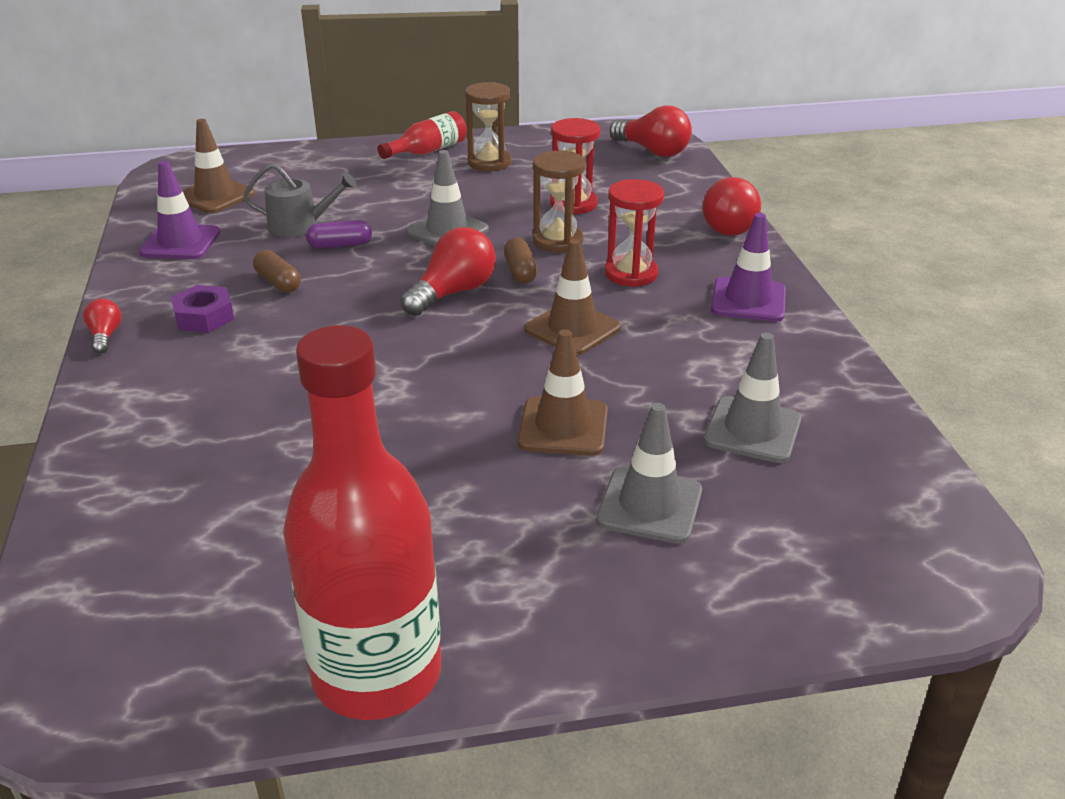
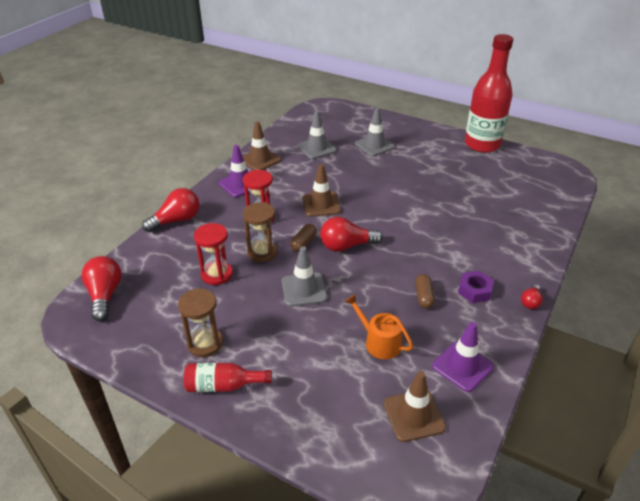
camera: 140 degrees left, 5 degrees up
grey watering can [243,163,357,237] -> orange watering can [345,294,413,359]
purple capsule [306,220,372,249] -> none
brown traffic cone [517,329,608,456] -> brown traffic cone moved to [243,121,281,170]

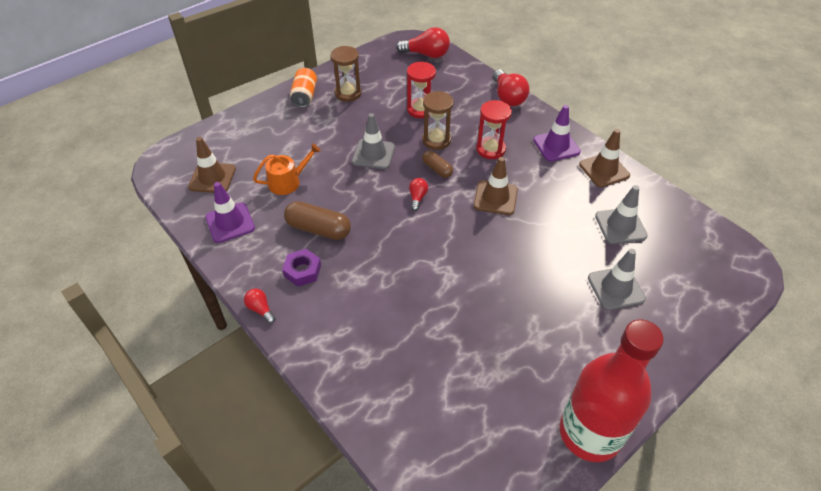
camera: 110 degrees right, 10 degrees up
red bottle [184,363,272,392] -> orange can [290,68,317,107]
red light bulb [320,217,383,252] -> red light bulb [409,178,428,211], size x0.53
brown capsule [415,274,435,309] -> brown capsule [284,201,351,240], size x1.66

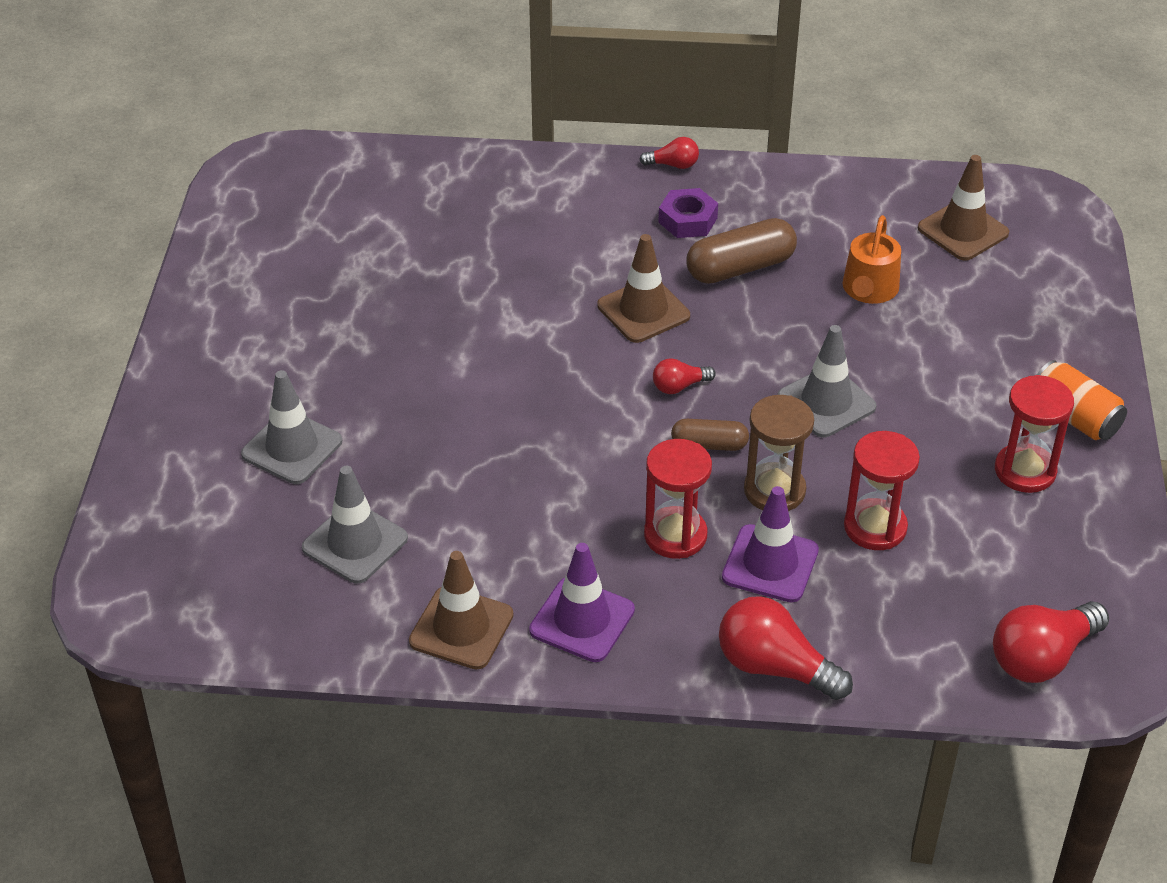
camera: 135 degrees right, 5 degrees down
purple traffic cone [205,182,255,243] -> purple traffic cone moved to [722,486,819,602]
brown hourglass [330,46,362,102] -> red hourglass [995,375,1074,493]
red light bulb [409,178,428,211] -> red light bulb turned 105 degrees clockwise [653,358,716,394]
brown traffic cone [474,157,518,215] -> brown traffic cone moved to [597,234,690,343]
red bottle [559,320,664,462] -> none

